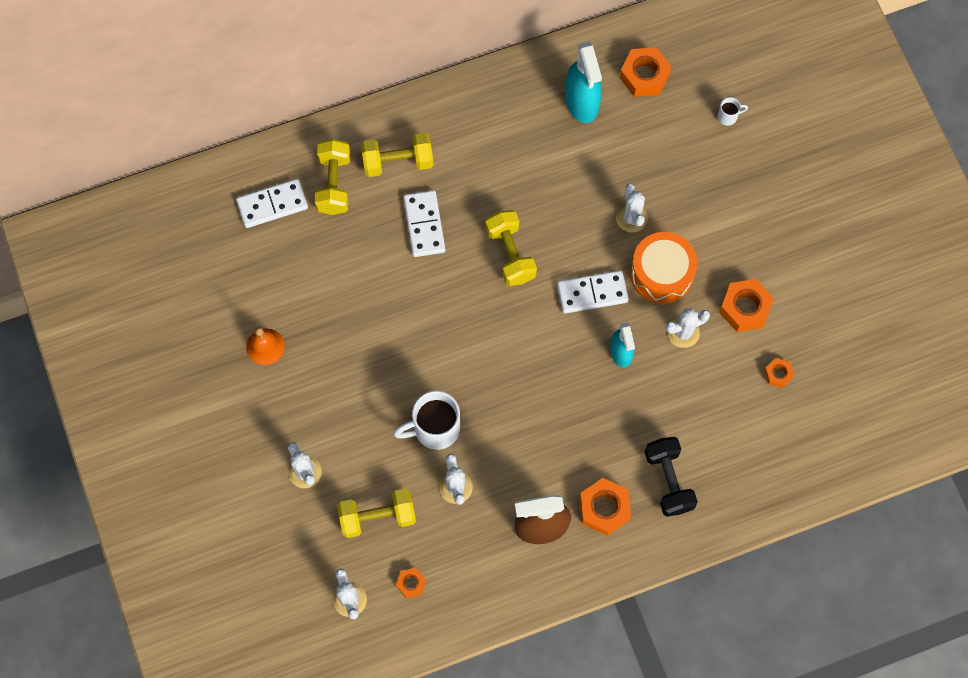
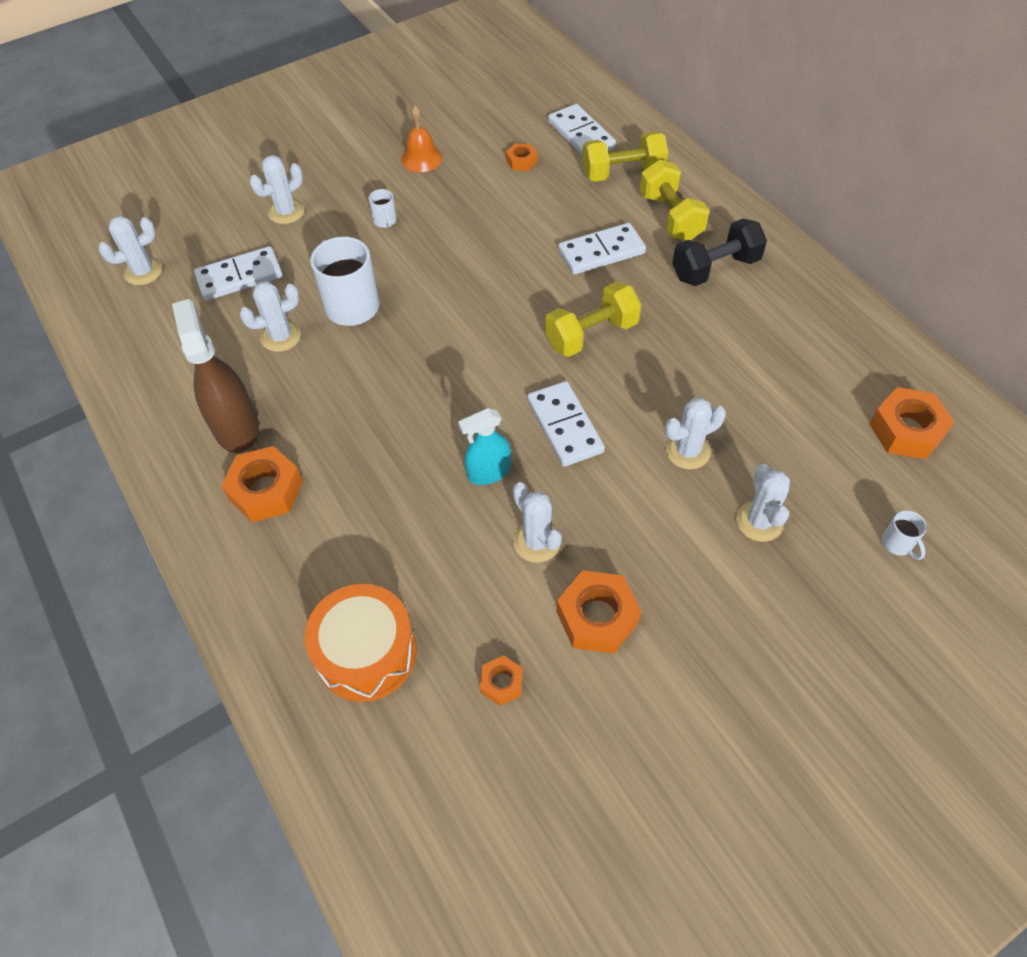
camera: 80 degrees right, 15 degrees down
yellow dumbbell [337,489,416,538] -> white domino [194,246,283,301]
orange nut [396,568,426,598] -> orange nut moved to [506,143,537,171]
turquoise spray bottle [565,41,602,123] -> none
orange drum [630,232,697,304] -> orange drum moved to [305,584,417,702]
black dumbbell [645,437,698,517] -> black dumbbell moved to [672,219,767,286]
none -> white mug [369,189,397,228]
none -> white cactus [736,464,790,542]

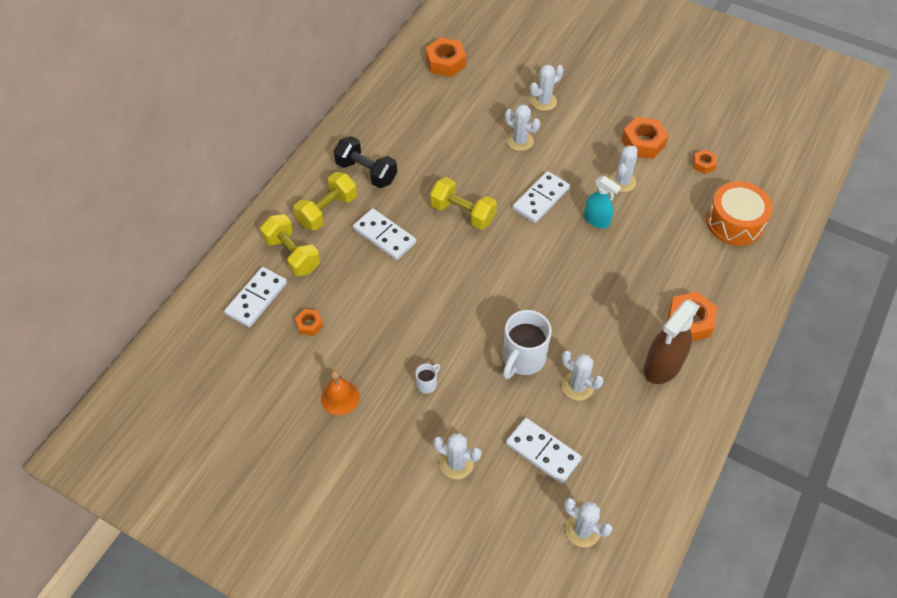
camera: 120 degrees left, 0 degrees up
white mug [882,510,927,560] -> none

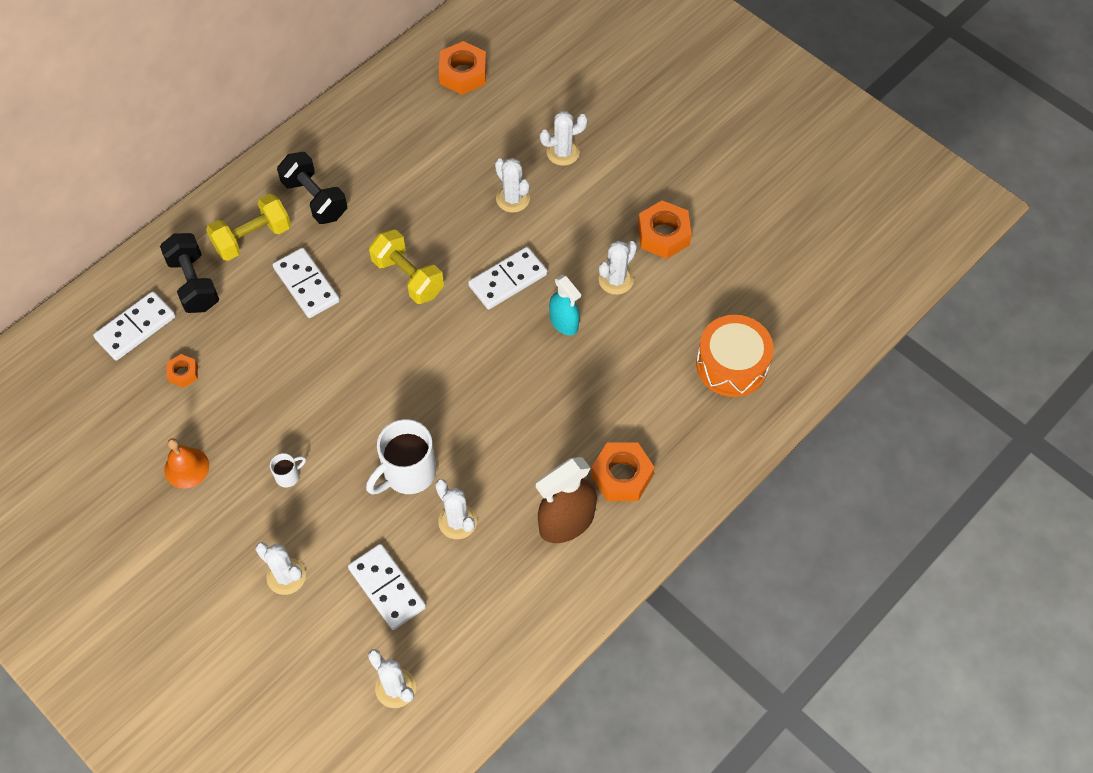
camera: 15 degrees right, 5 degrees up
yellow dumbbell [260,214,320,276] -> black dumbbell [160,233,219,313]
orange nut [693,150,717,174] -> none

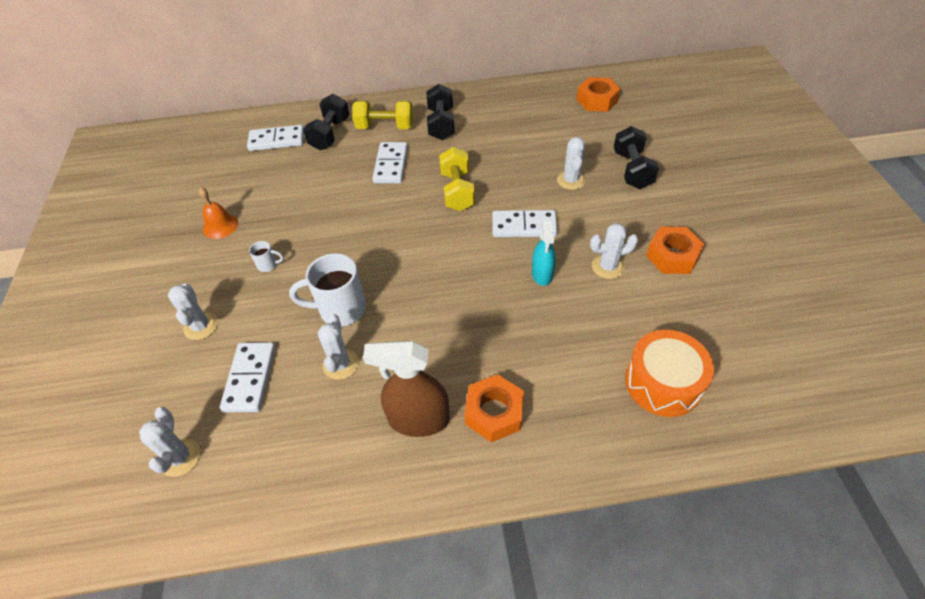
camera: 40 degrees right, 10 degrees down
orange nut [166,354,198,388] -> none
white cactus [540,111,588,166] -> black dumbbell [614,126,659,189]

